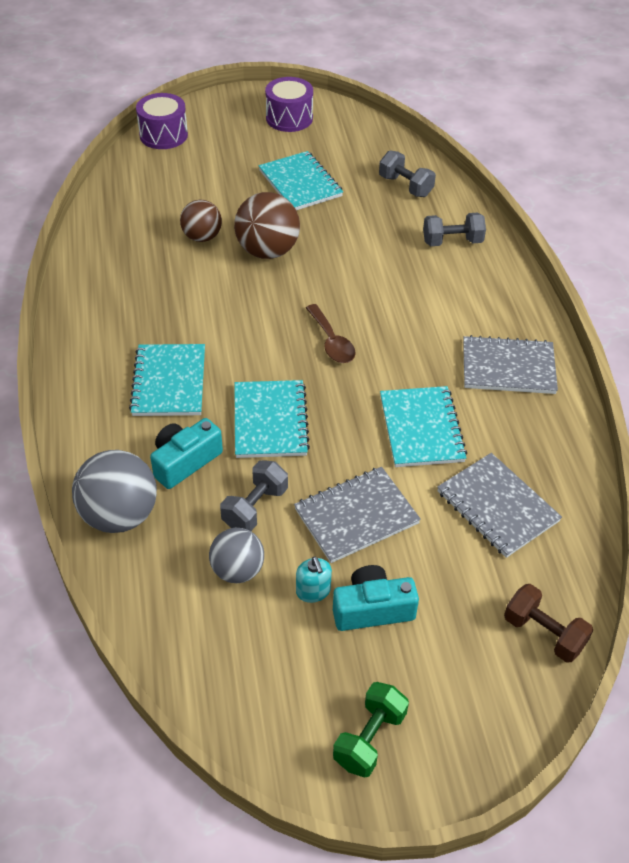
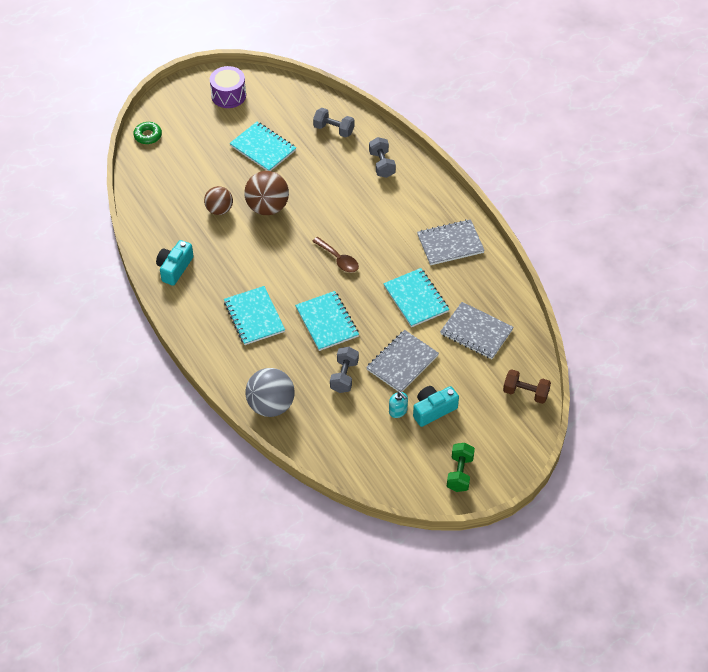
camera: 20 degrees left, 5 degrees up
purple drum [136,93,188,149] -> green donut [133,122,162,144]
turquoise camera [150,418,223,489] -> turquoise camera moved to [156,240,194,286]
grey ball [209,528,264,583] -> none
grey dumbbell [423,213,486,246] -> grey dumbbell turned 75 degrees counterclockwise [369,137,396,178]

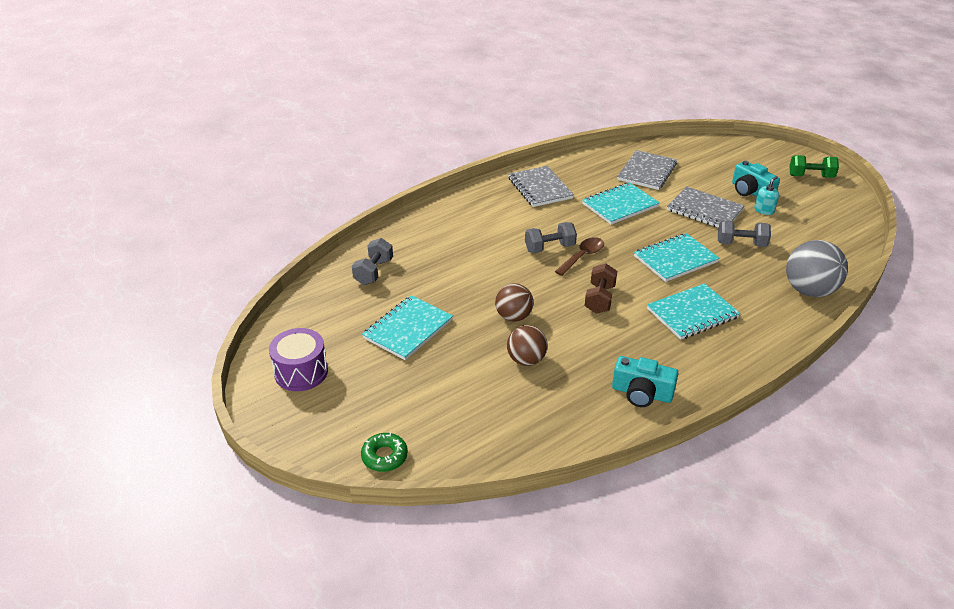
camera: 95 degrees left, 15 degrees down
brown ball [244,171,289,215] -> brown ball [495,283,533,322], size x0.65
grey dumbbell [369,137,396,178] -> grey dumbbell moved to [525,222,577,253]
brown dumbbell [503,369,551,404] -> brown dumbbell moved to [585,263,617,314]

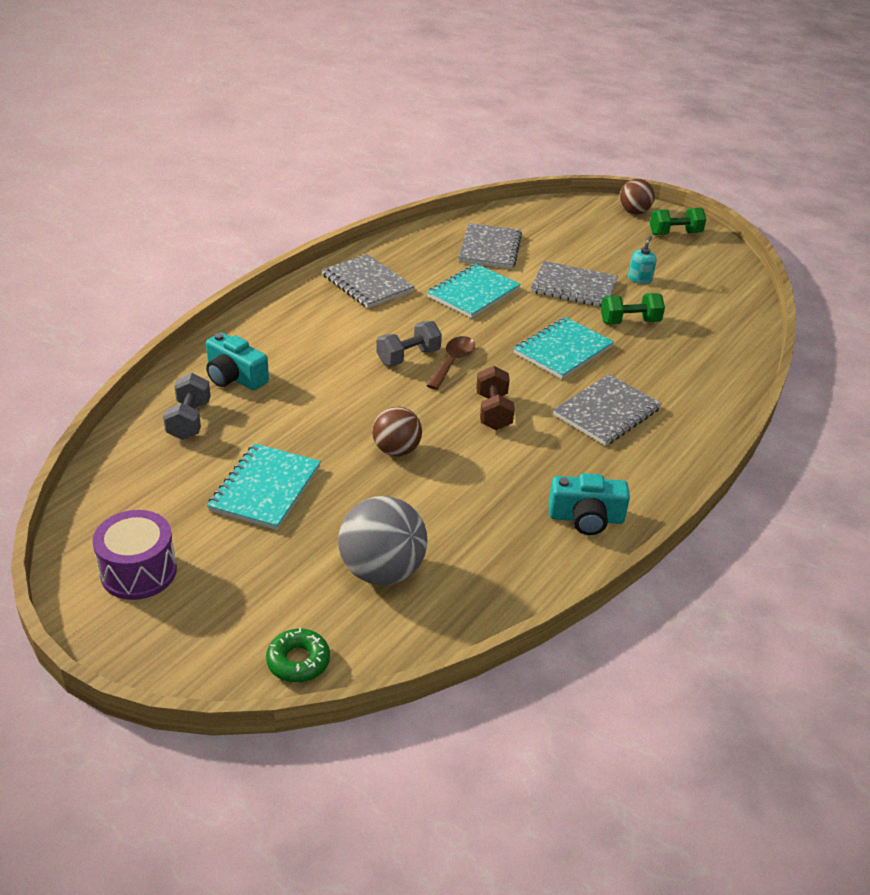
camera: 20 degrees left, 0 degrees up
brown ball [507,325,547,366] -> brown ball moved to [619,179,655,215]
turquoise notebook [647,283,740,340] -> grey notebook [553,374,662,446]
grey dumbbell [718,220,771,247] -> green dumbbell [601,293,665,324]
turquoise camera [732,161,780,197] -> turquoise camera moved to [206,332,269,390]
grey ball [786,240,848,297] -> grey ball moved to [338,496,428,585]

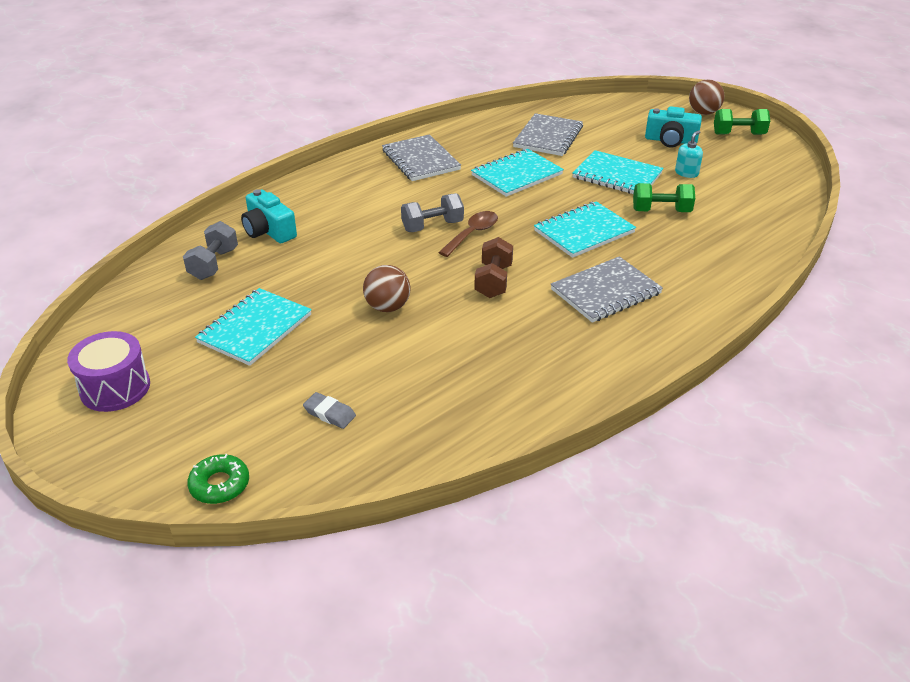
camera: 15 degrees right, 0 degrees up
grey ball [338,496,428,585] -> grey eraser [303,392,356,429]
grey notebook [531,261,618,307] -> turquoise notebook [572,150,663,194]
turquoise camera [548,473,630,535] -> turquoise camera moved to [645,106,702,147]

